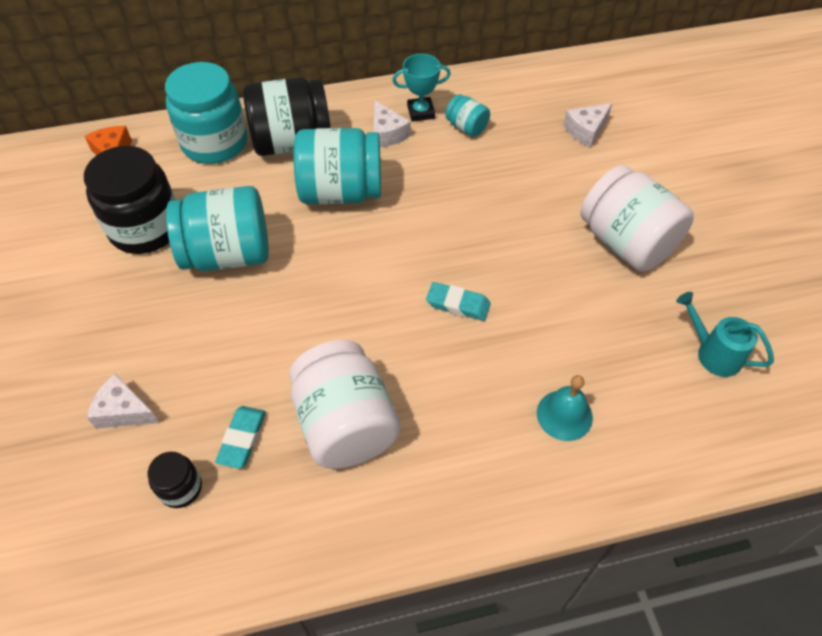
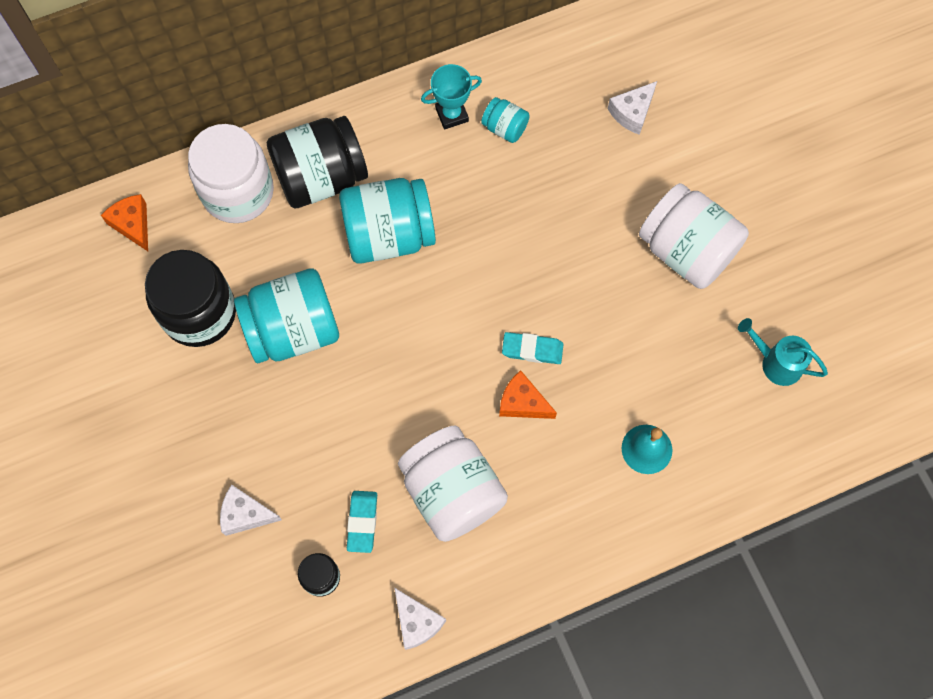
camera: 10 degrees left, 15 degrees up
turquoise jar [165,62,248,164] -> white jar [188,124,274,223]
white cheese [373,100,411,147] -> white cheese moved to [395,588,446,650]
none -> orange cheese [499,370,557,419]

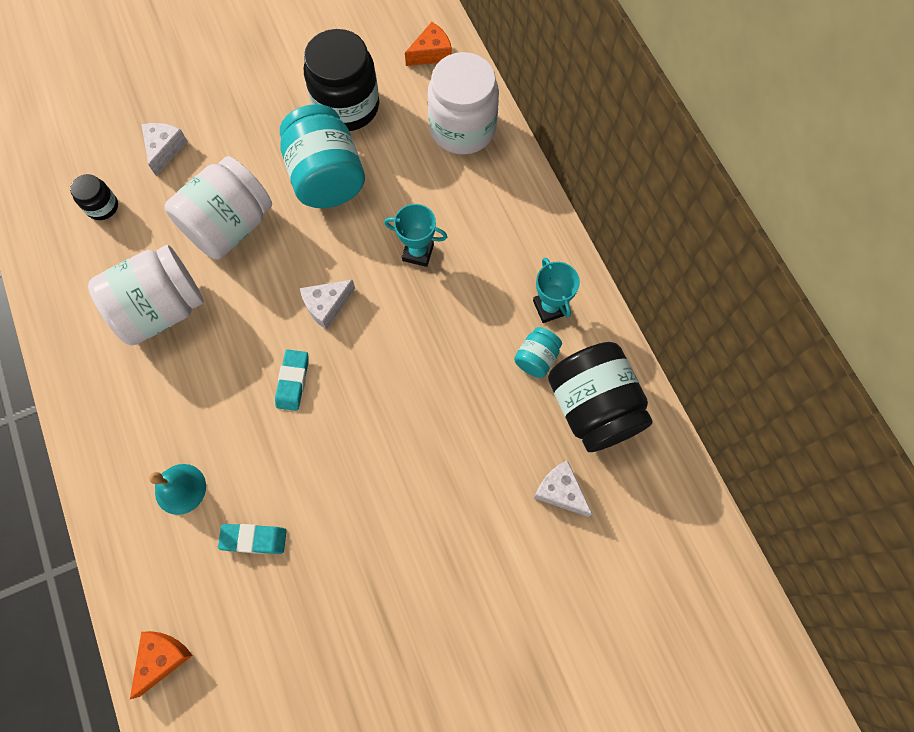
camera: 90 degrees right, 0 degrees up
black jar [267,116,368,208] -> black jar moved to [548,342,652,452]
turquoise jar [339,178,436,264] -> turquoise trophy [384,204,447,267]
turquoise eraser [347,491,377,553] -> turquoise eraser moved to [218,524,287,554]
white cheese [395,588,446,650] -> white cheese moved to [300,280,355,330]
orange cheese [499,370,557,419] -> orange cheese moved to [130,631,193,699]
white jar [639,183,749,289] -> white jar moved to [165,156,272,259]
turquoise watering can [738,318,828,386] -> none

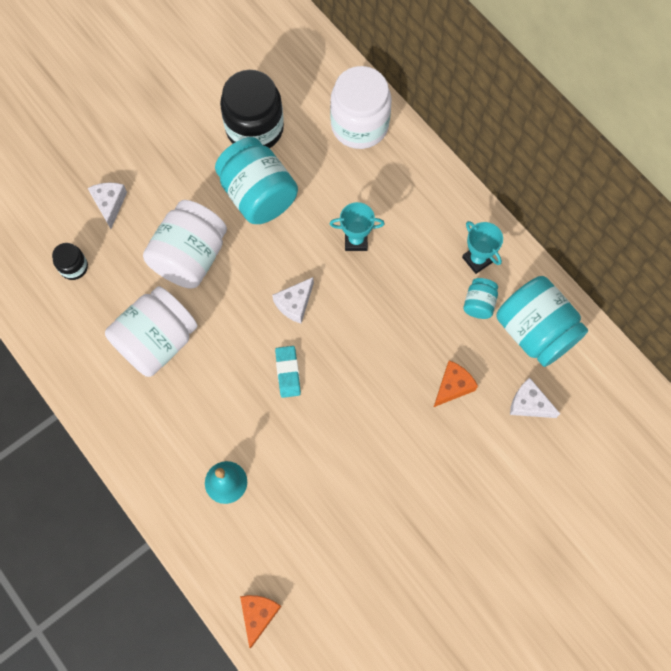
camera: 15 degrees left, 0 degrees up
turquoise eraser [218,524,287,554] -> none
orange cheese [405,22,452,66] -> orange cheese moved to [434,360,478,407]
black jar [548,342,652,452] -> turquoise jar [496,276,588,367]

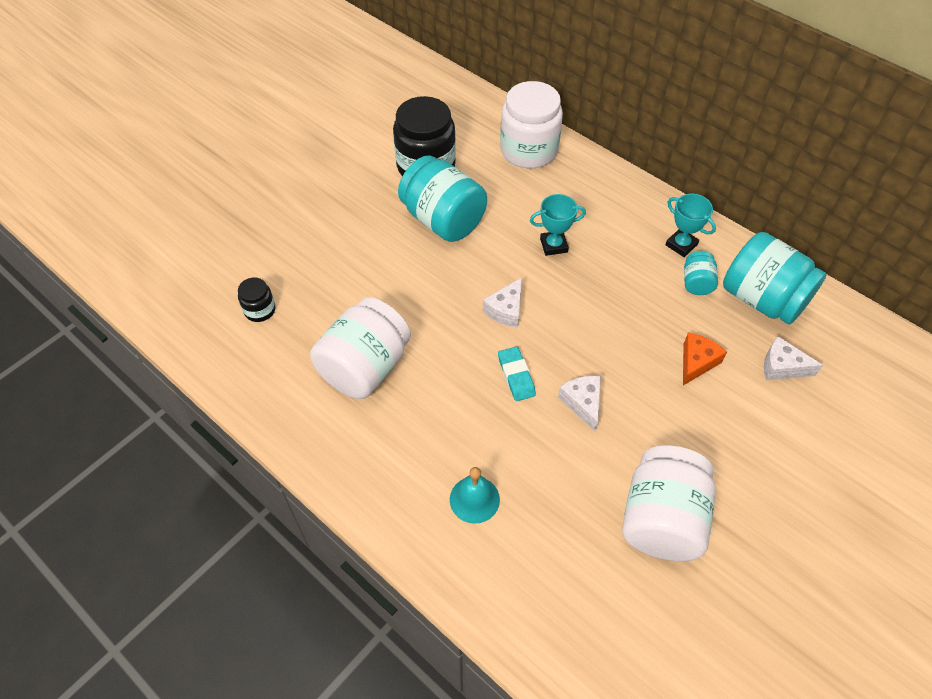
camera: 10 degrees left, 15 degrees down
white cheese [88,183,127,229] -> white cheese moved to [558,376,601,432]
white jar [143,200,227,289] -> white jar moved to [622,446,716,561]
orange cheese [240,595,282,648] -> none

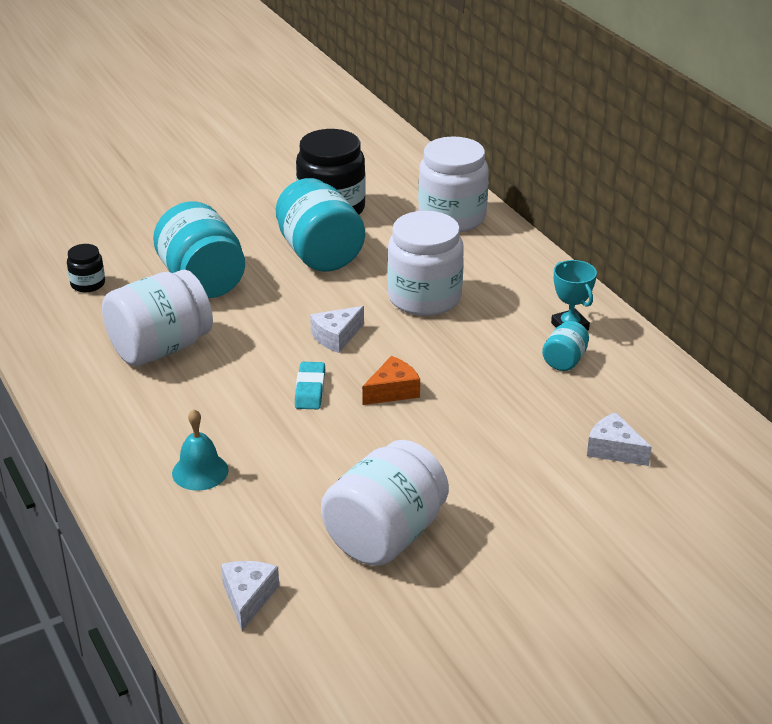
camera: 20 degrees right, 20 degrees down
turquoise trophy [530,194,586,256] -> white jar [387,211,464,316]
white cheese [558,376,601,432] -> white cheese moved to [221,561,279,631]
orange cheese [683,333,727,385] -> orange cheese moved to [362,356,420,405]
turquoise jar [723,232,827,324] -> turquoise jar moved to [153,201,245,298]

